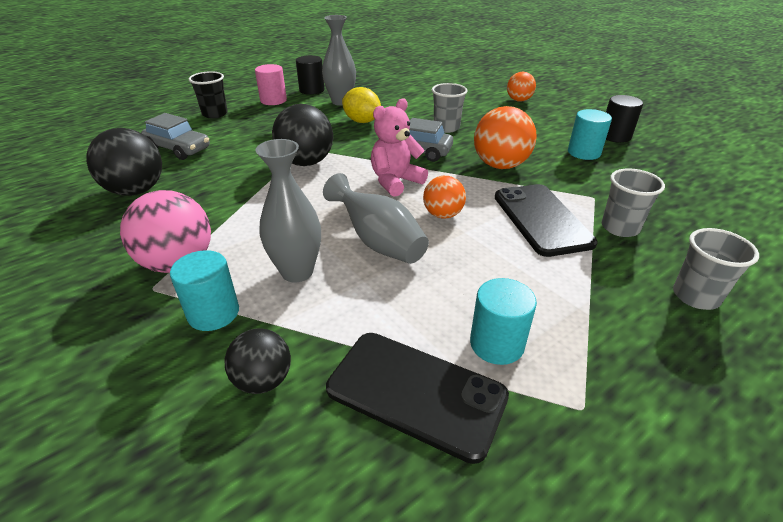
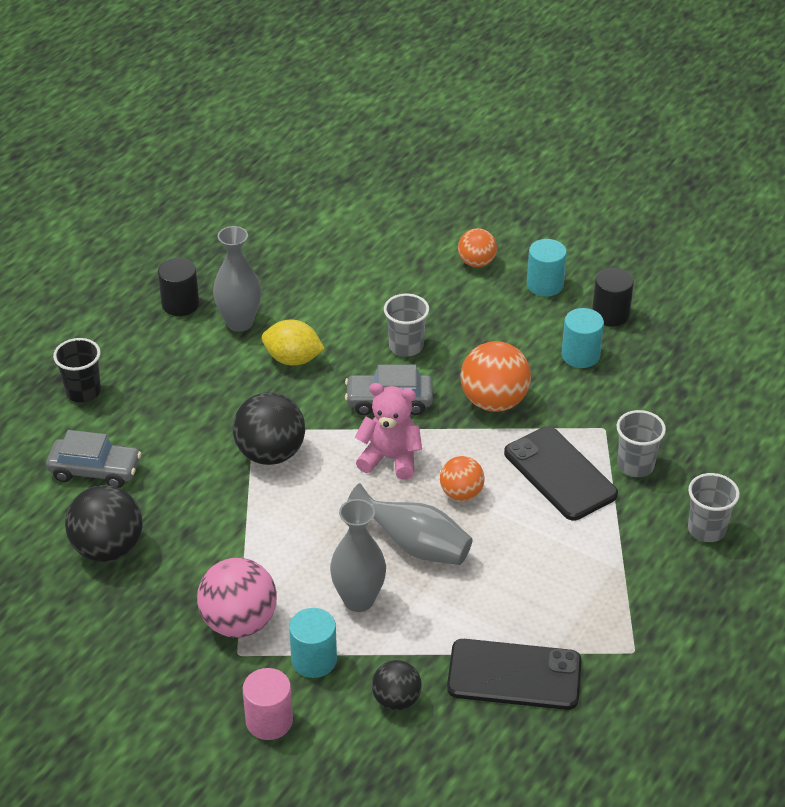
camera: 20 degrees left, 5 degrees up
pink cylinder [255,64,287,105] -> pink cylinder moved to [243,668,293,740]
pink teddy bear [371,98,428,197] -> pink teddy bear turned 75 degrees clockwise [355,383,422,480]
turquoise cylinder [470,278,537,365] -> turquoise cylinder moved to [527,239,567,296]

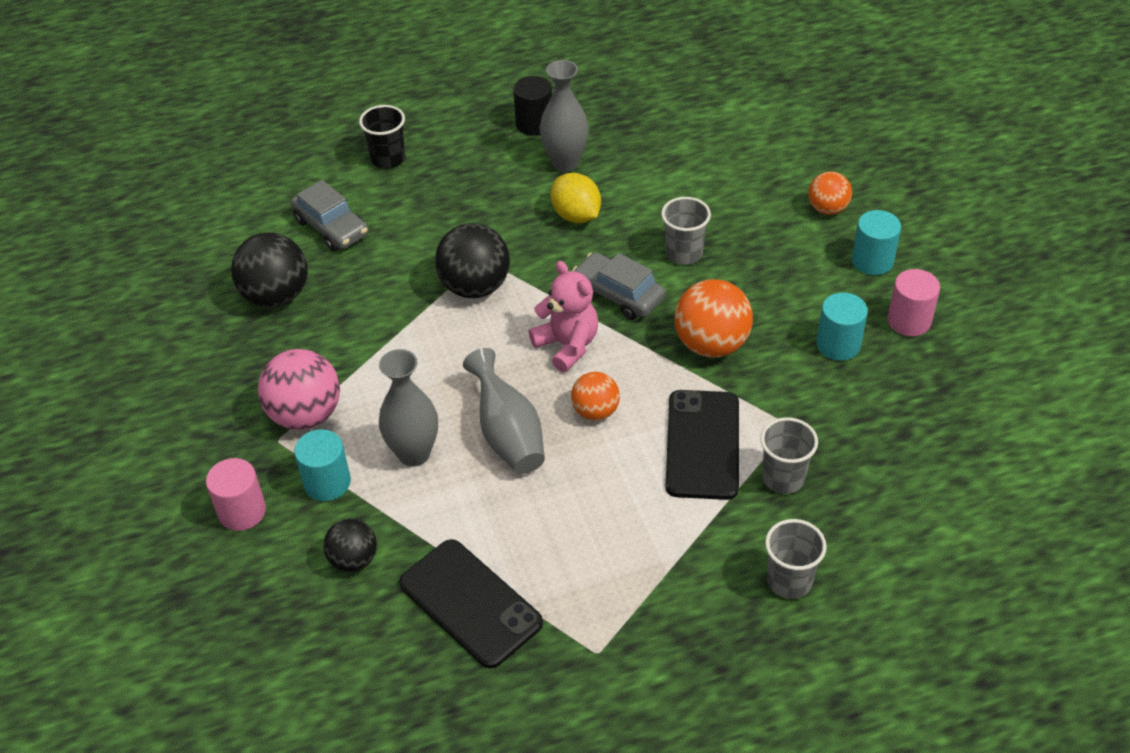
camera: 40 degrees right, 5 degrees up
black cylinder [592,268,634,327] -> pink cylinder [887,269,940,336]

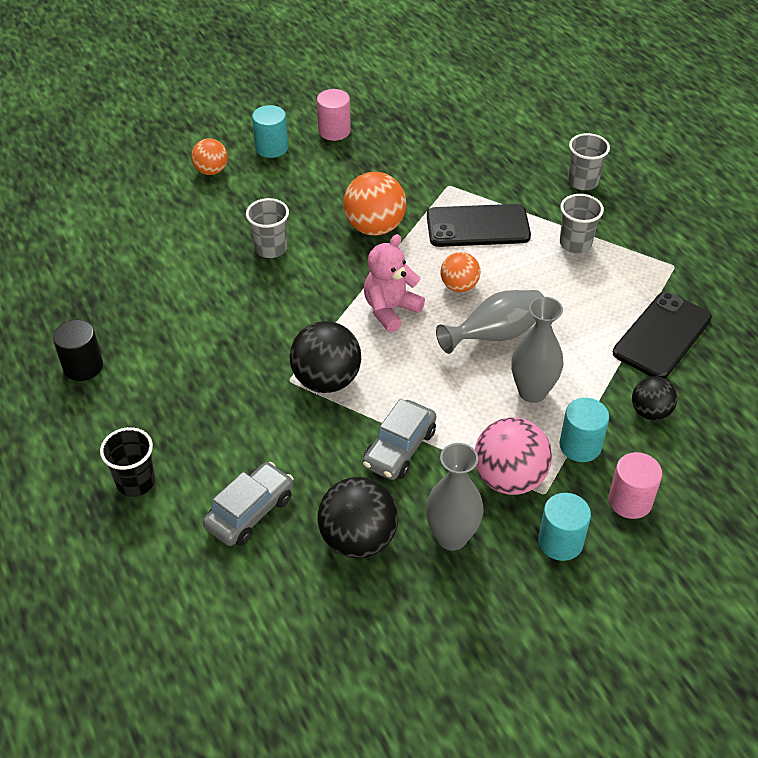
camera: 100 degrees left, 0 degrees up
grey vase [540,60,589,171] -> grey vase moved to [426,443,484,550]
yellow lemon [551,173,601,223] -> none
grey car [572,252,665,320] -> grey car moved to [363,399,436,480]
grey cup [760,417,818,494] -> grey cup moved to [560,194,604,253]
turquoise cylinder [816,292,868,361] -> turquoise cylinder moved to [538,493,591,561]

